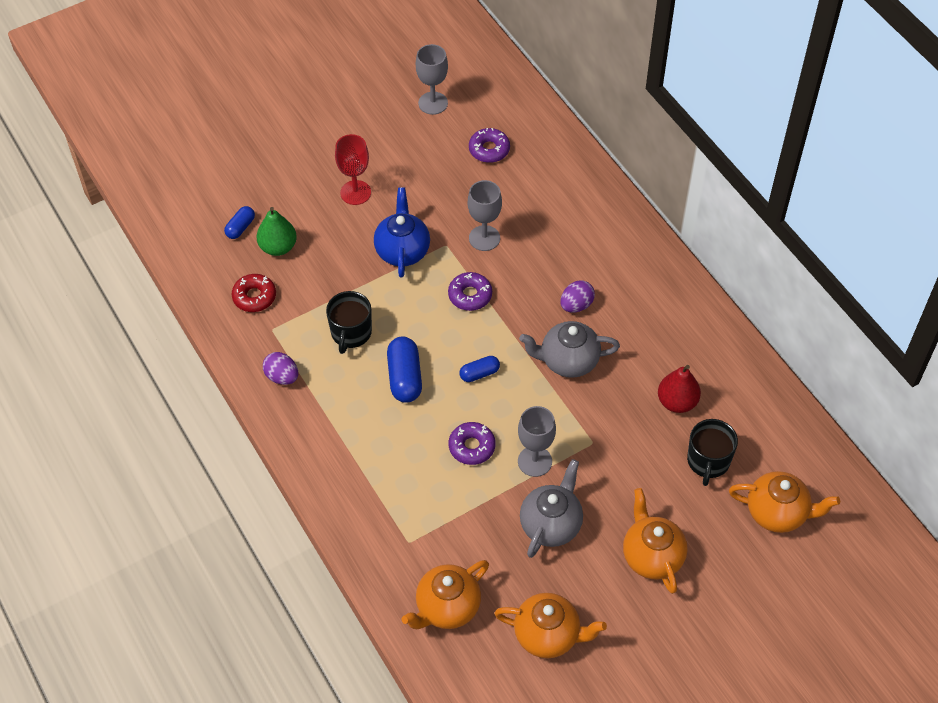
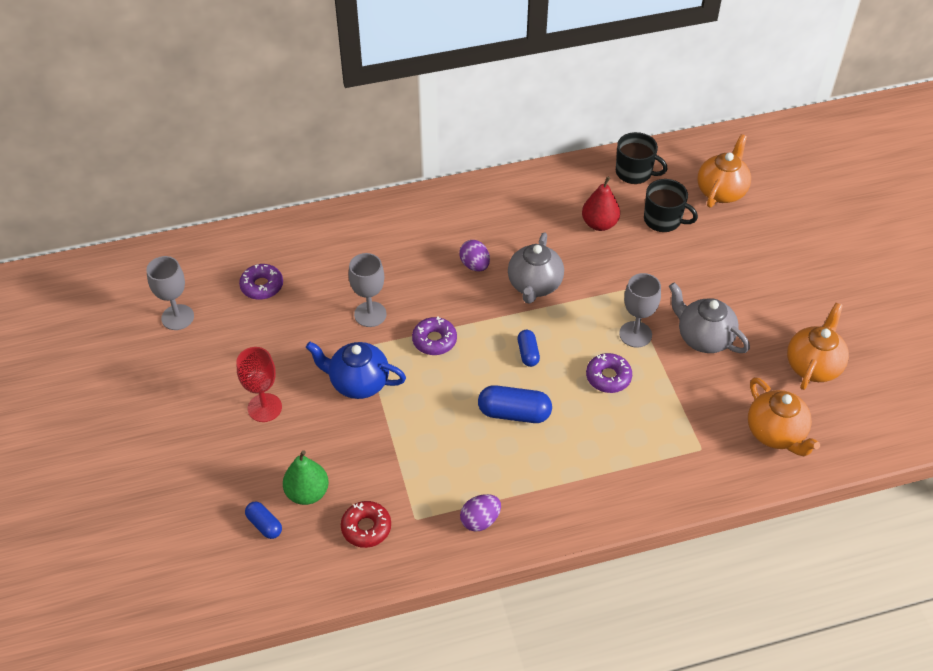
camera: 75 degrees left, 5 degrees down
black mug [326,291,372,354] -> black mug moved to [616,132,668,184]
orange teapot [623,488,688,594] -> none

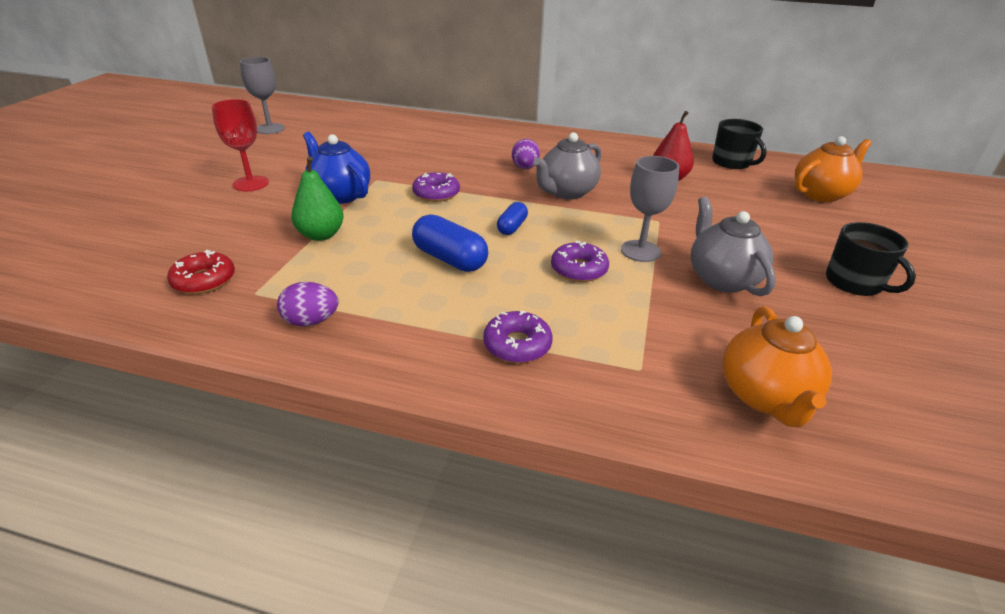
camera: 30 degrees right, 15 degrees down
purple donut [239,264,283,300] -> purple donut moved to [483,311,553,363]
blue capsule [245,501,282,539] -> none
green pear [283,450,329,505] -> green pear moved to [291,157,344,241]
grey goblet [349,253,387,327] -> none
black mug [644,179,698,232] -> black mug moved to [826,222,916,296]
orange teapot [787,303,849,390] -> none

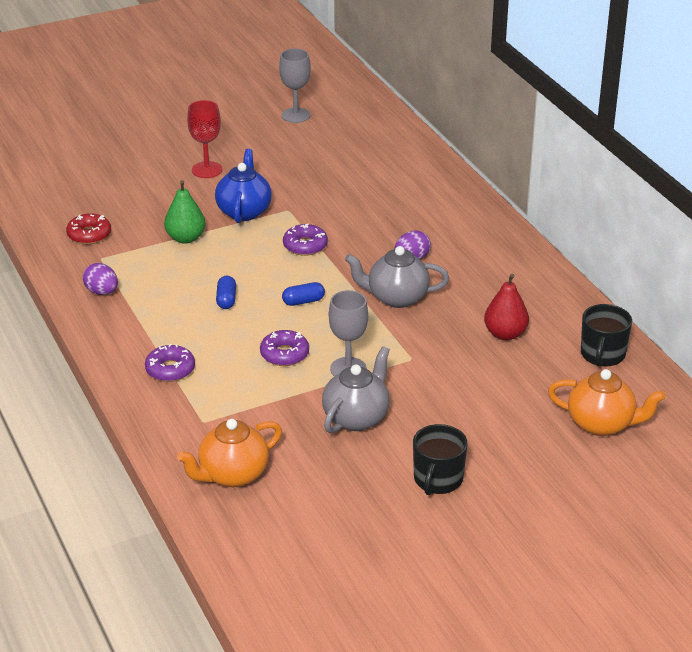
camera: 50 degrees right, 0 degrees up
blue capsule [412,214,488,272] -> blue capsule [216,276,236,309], size x0.59

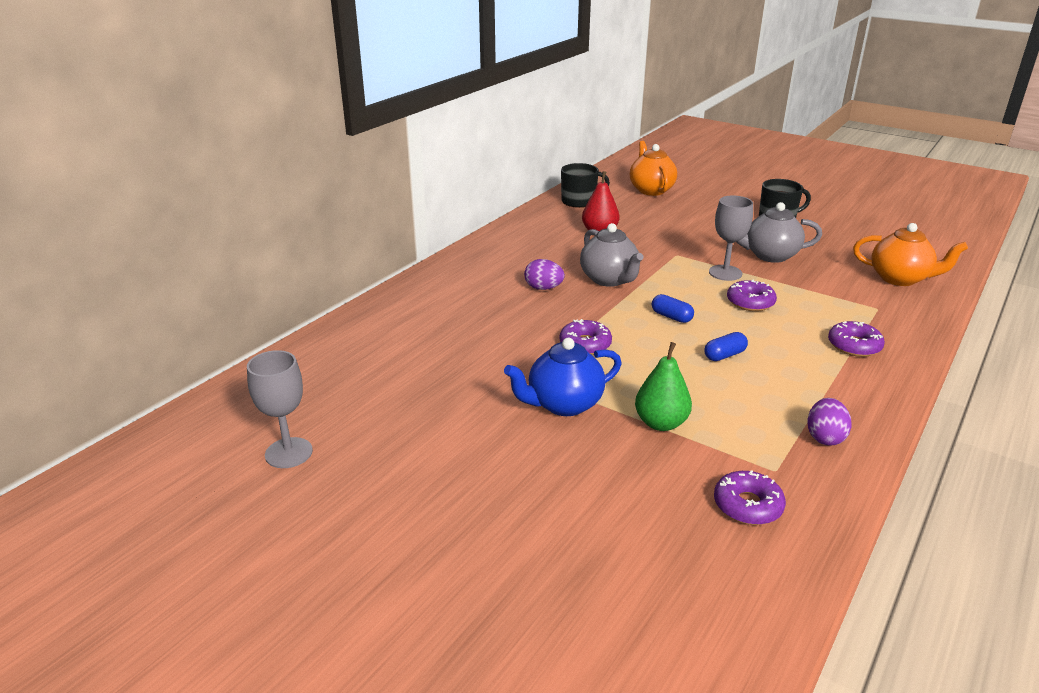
camera: 120 degrees left, 5 degrees down
red donut [66,213,111,244] -> purple donut [714,470,786,525]
red goblet [187,100,222,178] -> none

